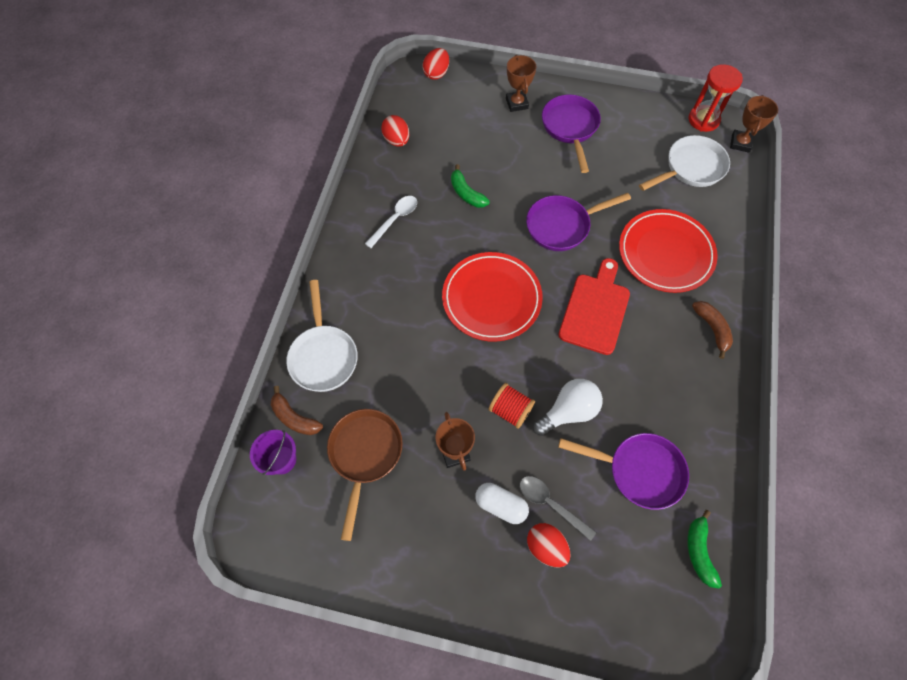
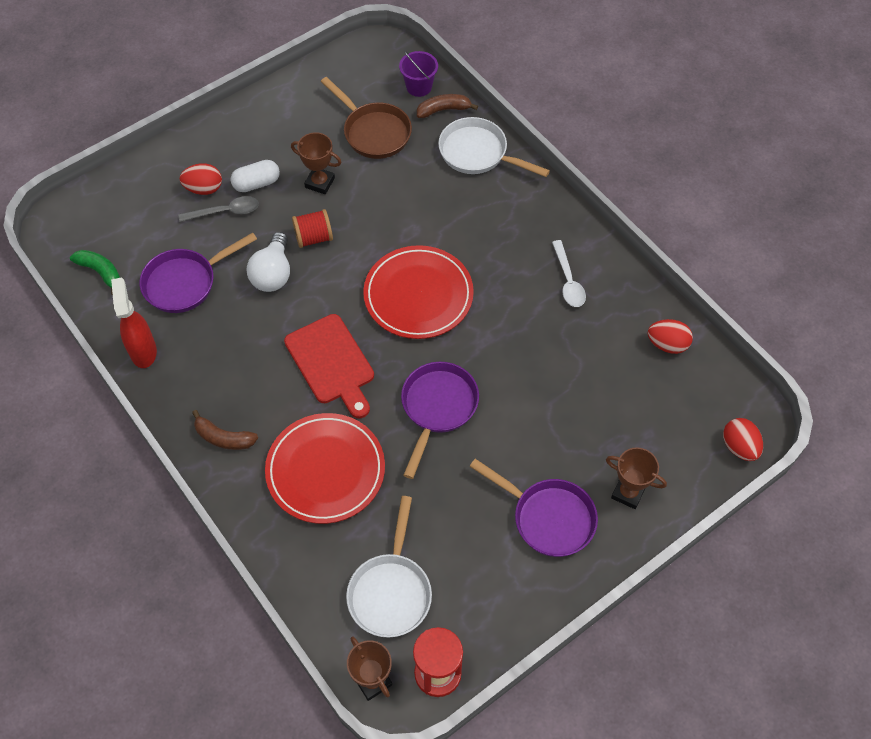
camera: 130 degrees right, 5 degrees down
green banana [451,164,490,208] -> none
none -> red spray bottle [111,278,157,368]

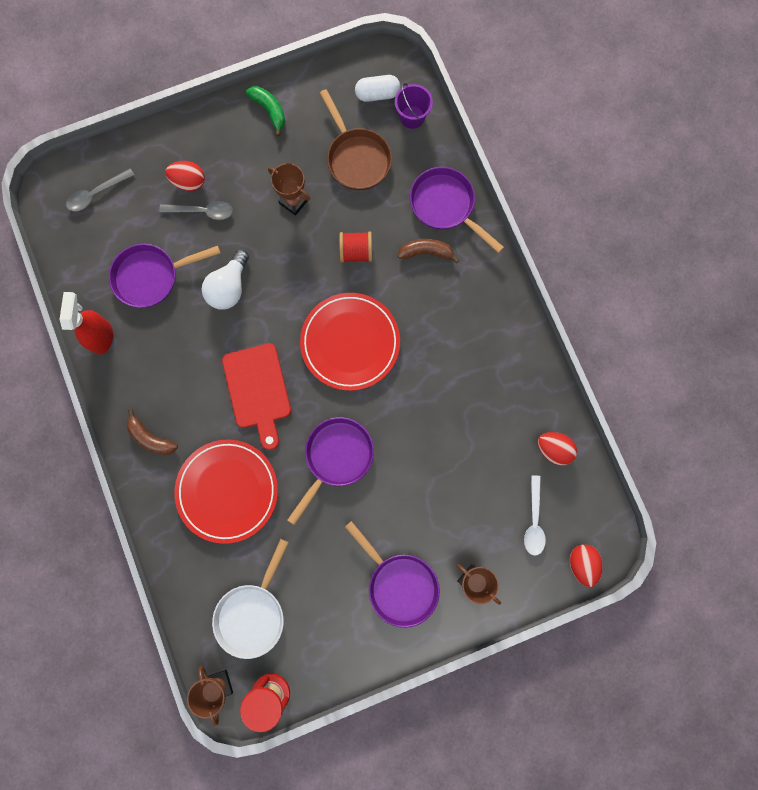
camera: 15 degrees right, 20 degrees up
green banana [70,250,120,295] -> green banana moved to [246,86,285,137]
white capsule [231,160,280,192] -> white capsule moved to [355,75,400,102]
red spool [292,209,333,248] -> red spool moved to [339,232,372,262]
brown banana [417,94,478,118] -> brown banana moved to [398,239,459,263]
white pan [438,117,550,177] -> purple pan [410,167,504,253]
white spoon [552,240,586,307] -> white spoon moved to [524,475,546,556]
none -> grey spoon [66,168,134,212]

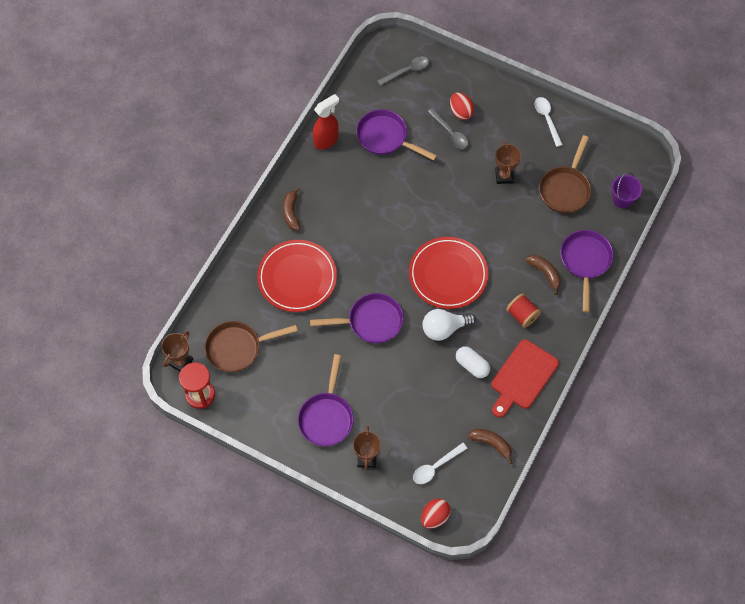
camera: 50 degrees right, 15 degrees down
grey spoon [66,168,134,212] -> grey spoon turned 135 degrees clockwise [377,56,429,86]
white light bulb [202,249,249,310] -> white light bulb moved to [423,309,476,341]
white pan [212,539,289,659] -> brown pan [205,321,297,372]
red cutting board [222,343,291,450] -> red cutting board moved to [491,339,559,418]
green banana [246,86,285,137] -> white spoon [535,97,563,147]
red spool [339,232,372,262] -> red spool moved to [506,293,541,328]
white capsule [355,75,400,102] -> white capsule moved to [456,346,490,378]
red egg [538,432,577,465] -> brown banana [468,429,512,465]

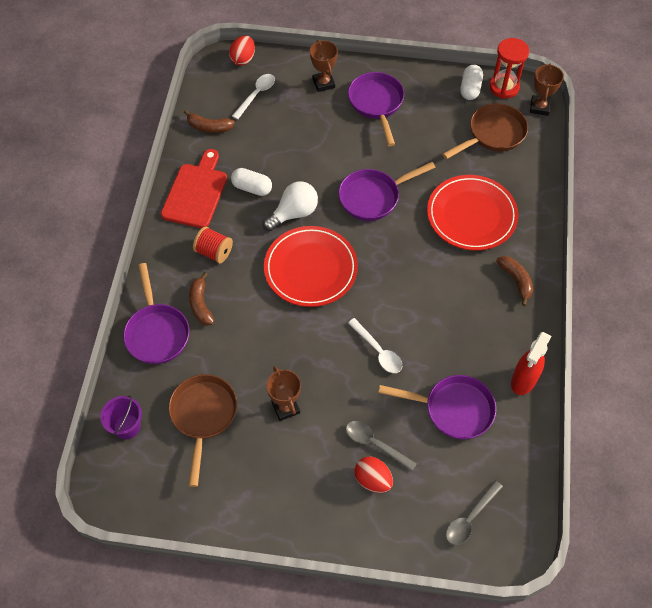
camera: 160 degrees right, 5 degrees down
brown banana [526,255,561,295] -> brown banana turned 45 degrees clockwise [189,272,214,325]
white spoon [535,97,563,147] -> white spoon moved to [348,318,402,373]
none -> white capsule [460,65,483,100]

